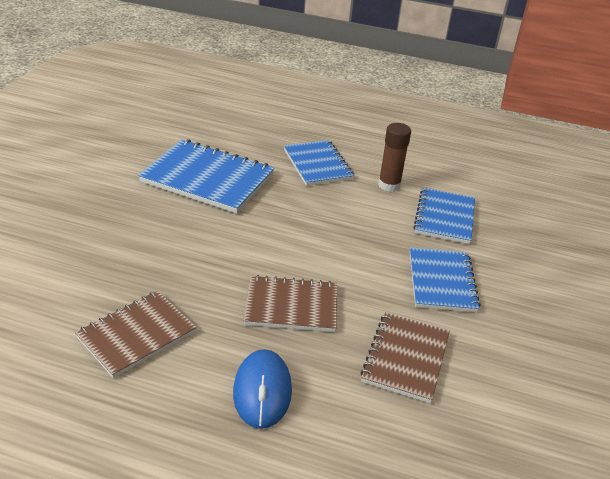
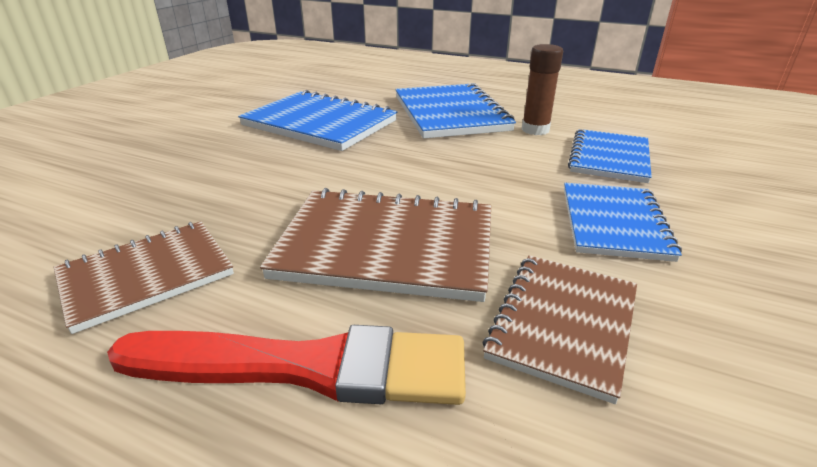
camera: 10 degrees right, 5 degrees down
blue mouse [233,349,292,429] -> red brush [107,325,466,405]
brown notebook [243,275,337,332] -> brown notebook [260,188,491,302], size x1.52
blue notebook [284,140,354,186] -> blue notebook [395,83,516,138], size x1.52

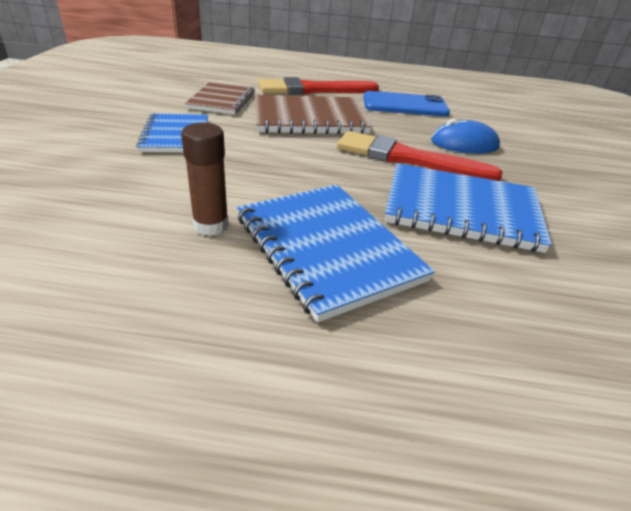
camera: 160 degrees right, 5 degrees up
brown notebook [54,221,234,334] -> blue phone [364,91,450,116]
blue notebook [568,129,652,183] -> none
none -> red brush [337,131,502,181]
none -> blue mouse [431,119,500,154]

